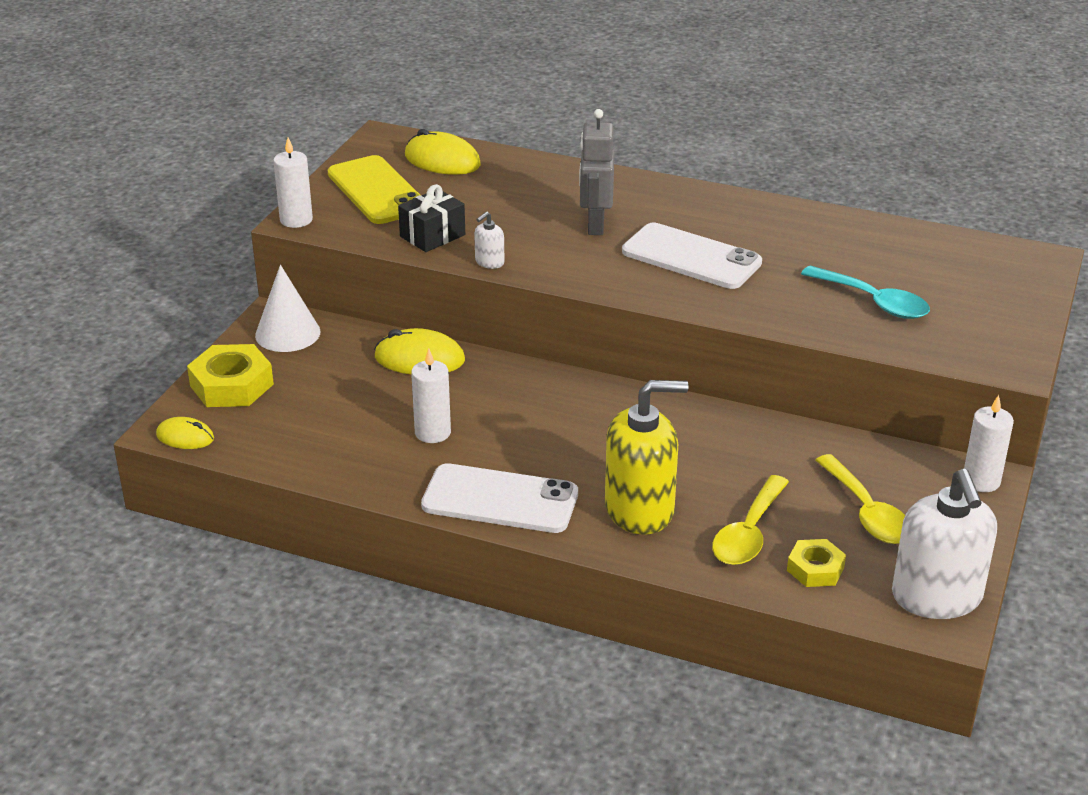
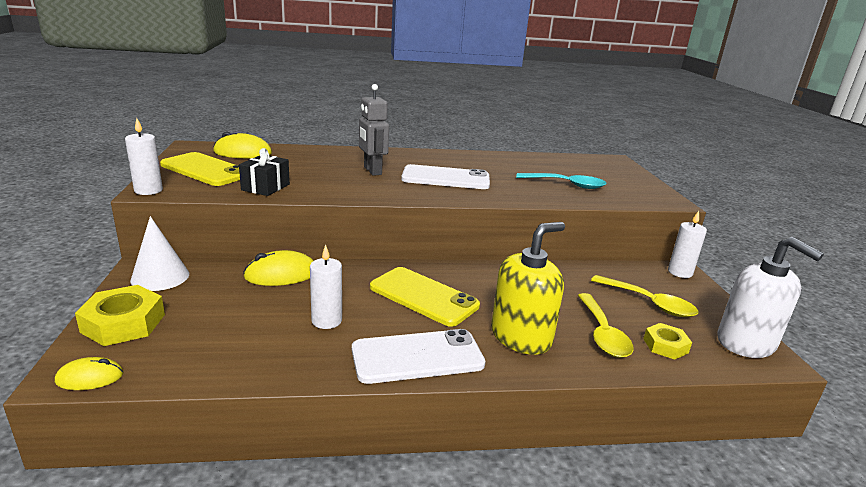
camera: 30 degrees left, 10 degrees down
white soap dispenser [474,211,505,269] -> none
none -> yellow phone [370,267,480,327]

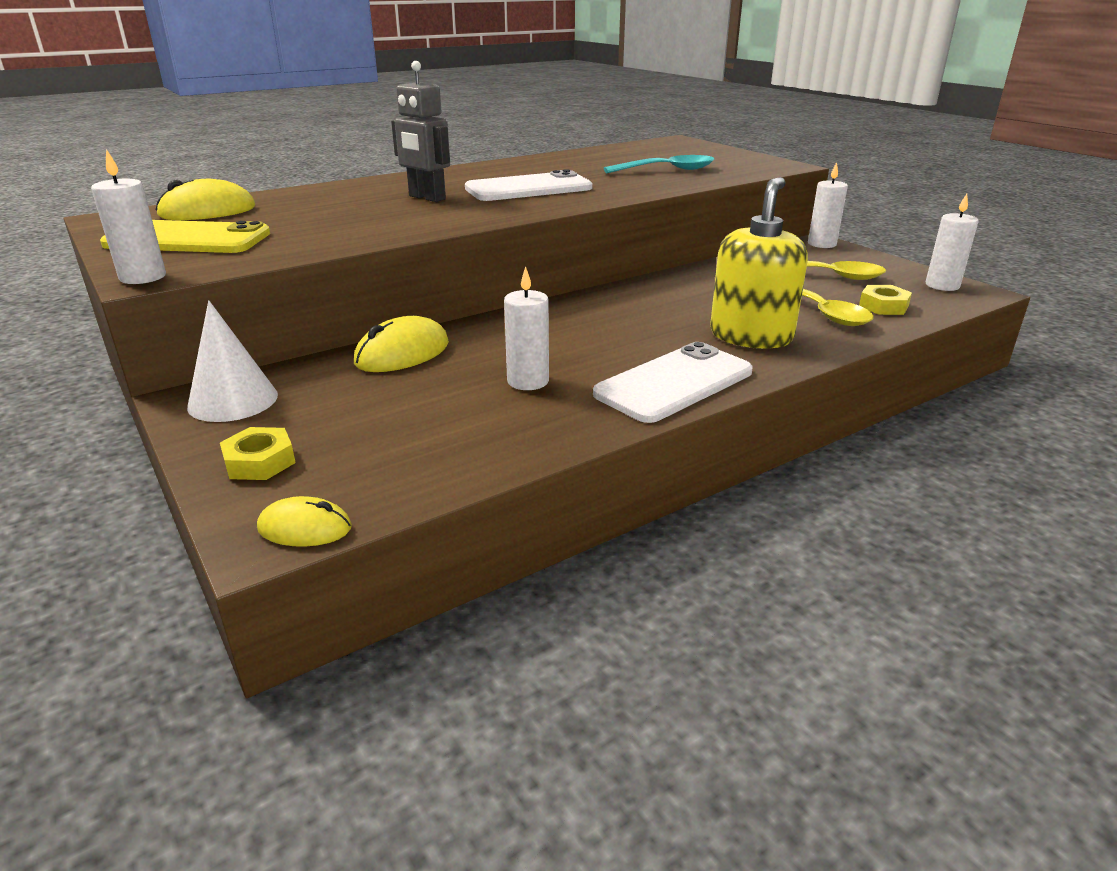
camera: 25 degrees left, 5 degrees up
yellow mouse [55,357,123,390] -> yellow mouse turned 45 degrees clockwise [257,496,352,547]
yellow nut [75,285,165,346] -> yellow nut [220,427,296,480], size x0.61
black gift [239,148,290,196] -> none
yellow phone [370,267,480,327] -> none
white soap dispenser [717,237,824,358] -> white candle [926,194,979,291]

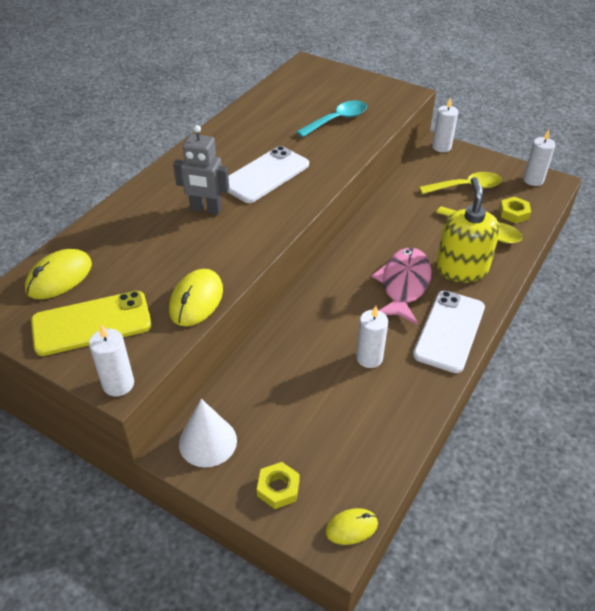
camera: 25 degrees left, 15 degrees up
yellow mouse [354,316,449,372] -> yellow mouse moved to [169,269,223,326]
none -> pink fish [371,248,432,325]

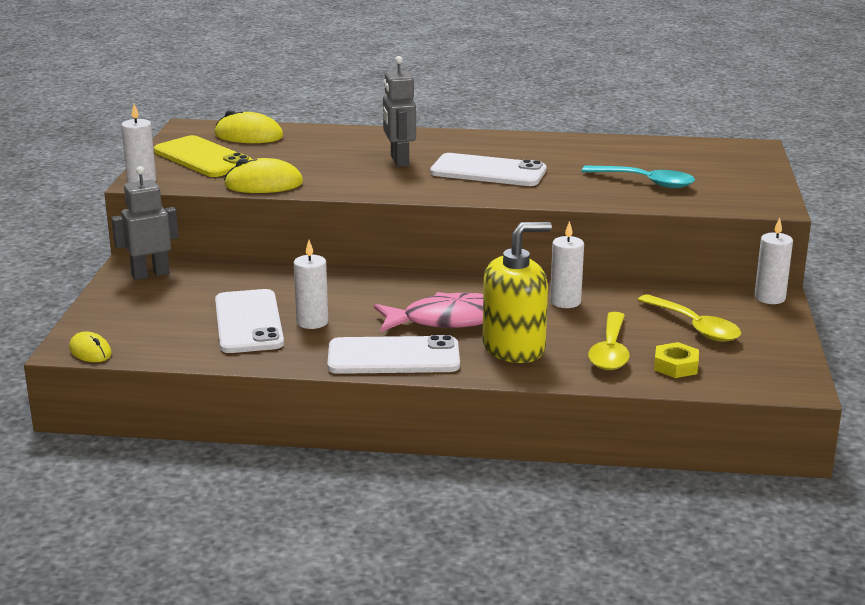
camera: 65 degrees right, 20 degrees down
white cone [179,399,237,467] -> grey robot [111,166,179,280]
yellow nut [257,462,300,509] -> none
white candle [523,129,556,186] -> white candle moved to [550,221,584,308]
none -> white phone [215,289,284,353]

